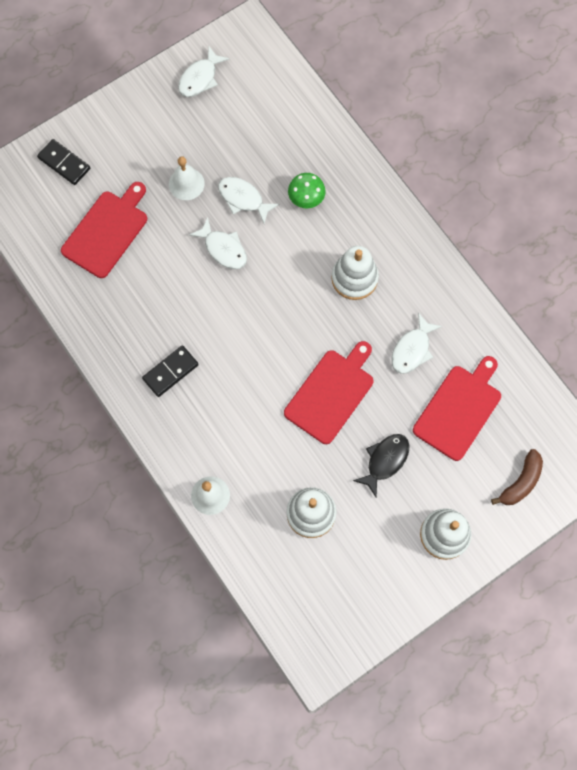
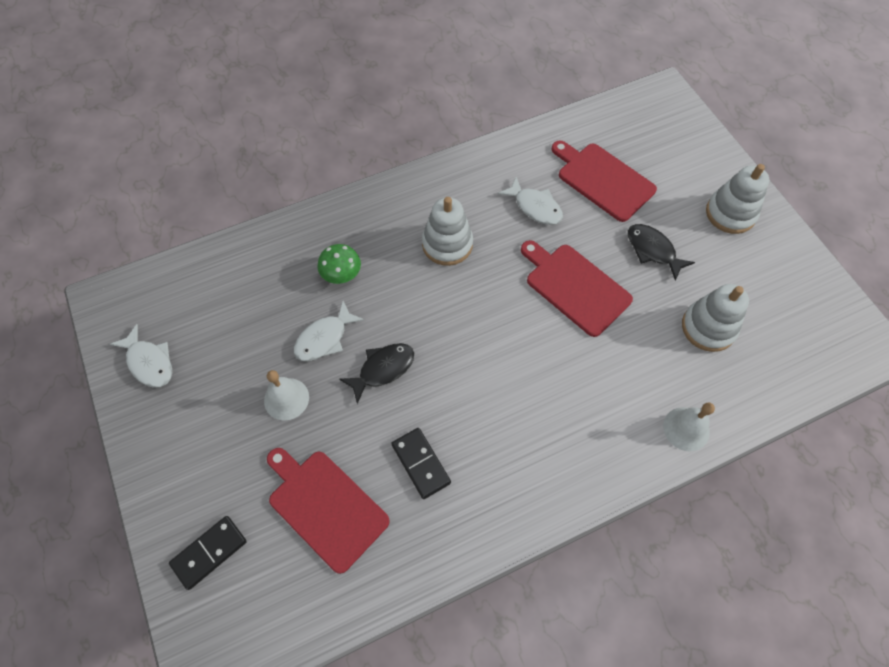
camera: 80 degrees left, 10 degrees down
black domino [142,345,199,397] -> black domino moved to [391,428,451,499]
white fish [189,217,247,269] -> black fish [339,343,414,404]
brown banana [491,449,543,505] -> none

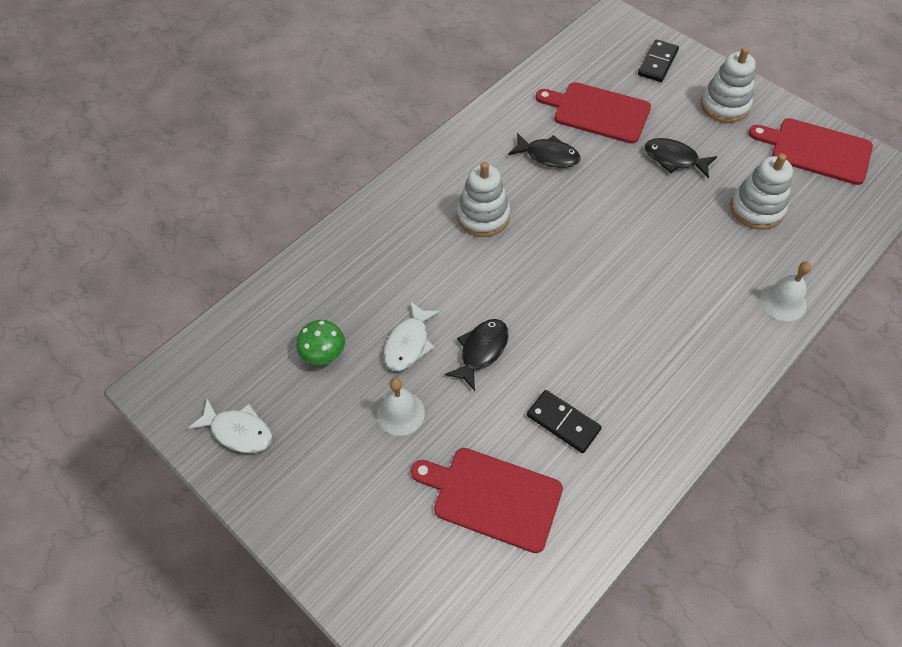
camera: 20 degrees left, 5 degrees down
black domino [169,516,247,590] -> black domino moved to [638,39,679,82]
green mushroom [317,244,361,284] -> green mushroom moved to [296,320,345,365]
white fish [498,177,563,225] -> black fish [508,133,580,168]
red cutting board [521,240,633,337] -> red cutting board moved to [749,118,873,185]

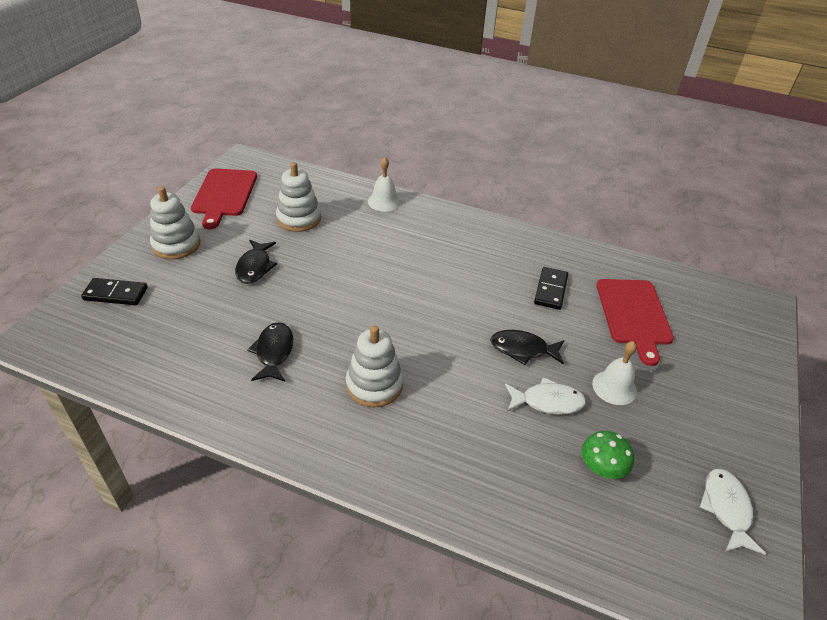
camera: 115 degrees left, 15 degrees down
red cutting board [536,82,651,144] -> none

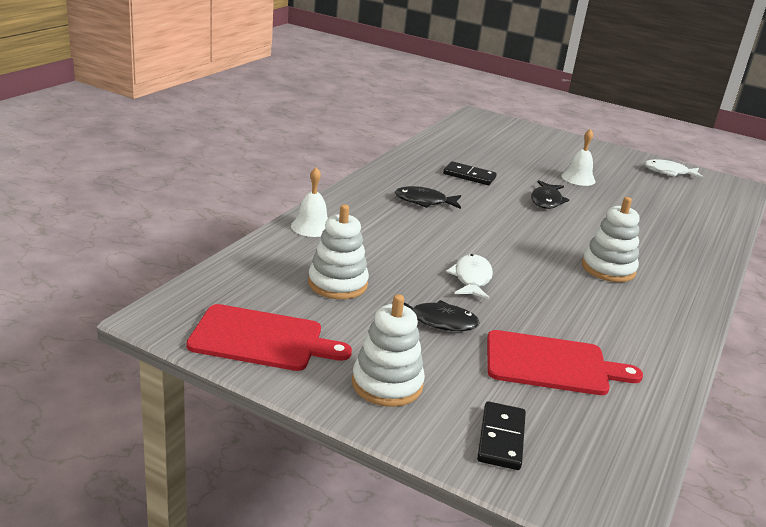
camera: 85 degrees left, 15 degrees down
black fish [247,322,293,381] -> black fish moved to [395,186,461,209]
white fish [505,377,586,415] -> white fish moved to [446,254,493,300]
green mushroom [581,431,634,479] -> none
red cutting board [596,279,674,366] -> red cutting board moved to [487,330,643,395]

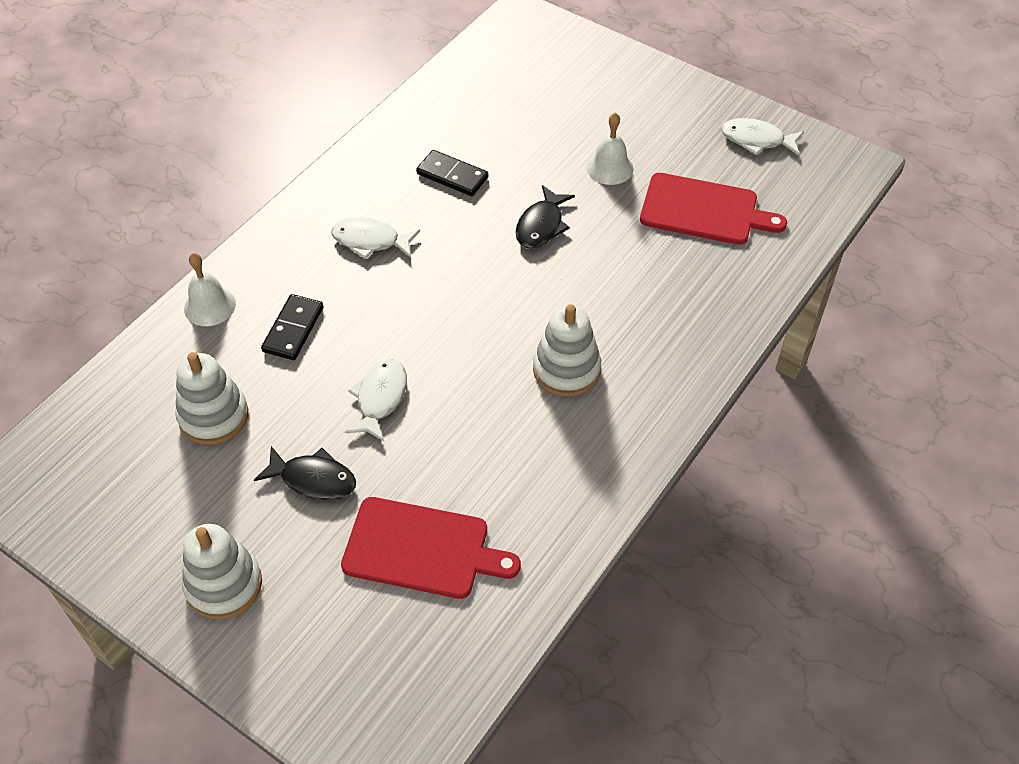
camera: 10 degrees right, 25 degrees up
red cutting board [187,304,352,371] -> red cutting board moved to [640,173,787,245]
black fish [395,186,461,209] -> white fish [331,218,420,259]
black domino [477,401,526,470] -> black domino moved to [261,294,323,360]

